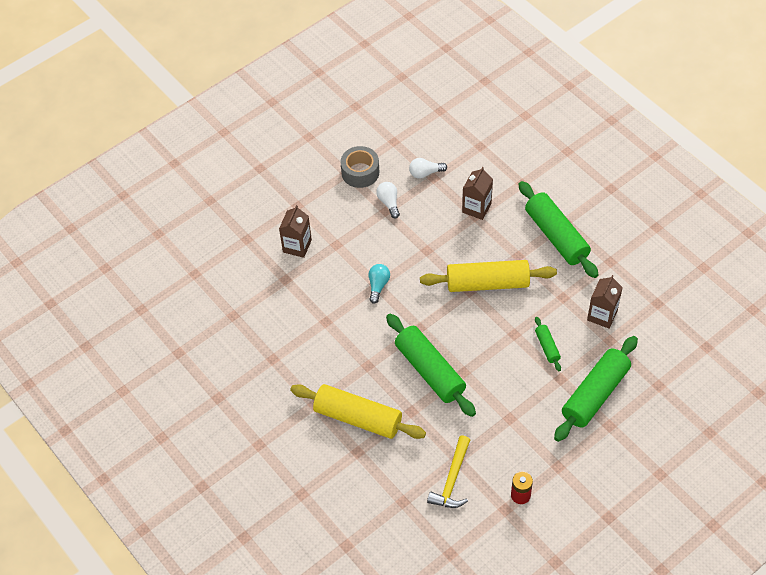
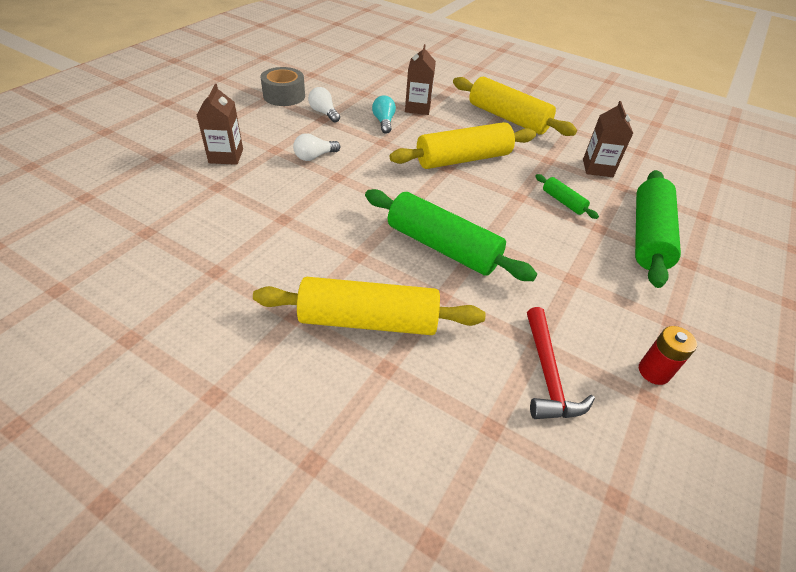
camera: 25 degrees left, 10 degrees down
turquoise light bulb [369,264,390,304] -> turquoise light bulb moved to [372,95,396,134]
white light bulb [409,158,447,179] -> white light bulb moved to [293,133,340,161]
yellow hammer [427,436,470,508] -> red hammer [527,307,595,419]
green rolling pin [518,181,599,278] -> yellow rolling pin [453,77,577,136]

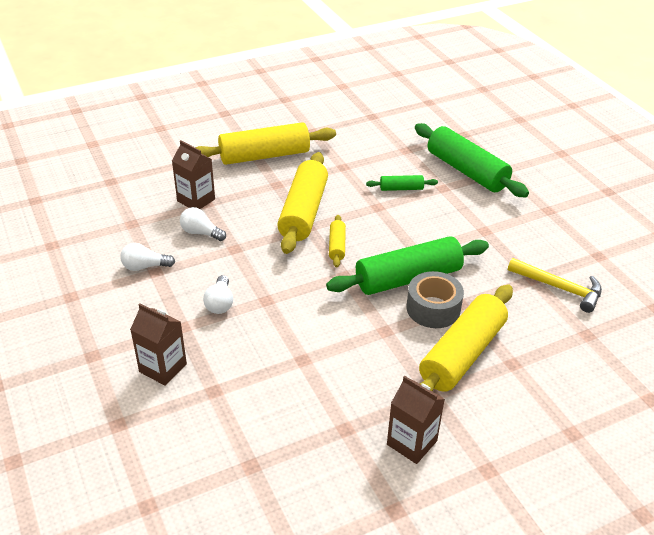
camera: 55 degrees left, 5 degrees down
grey tape [260,67,305,106] -> grey tape moved to [406,271,464,328]
turquoise light bulb [372,95,396,134] -> white light bulb [180,207,226,241]
red hammer [527,307,595,419] -> yellow hammer [508,258,602,313]
brown carton [583,101,633,177] -> brown carton moved to [387,376,445,464]
red battery [639,326,697,385] -> none
none -> yellow rolling pin [329,215,346,267]

